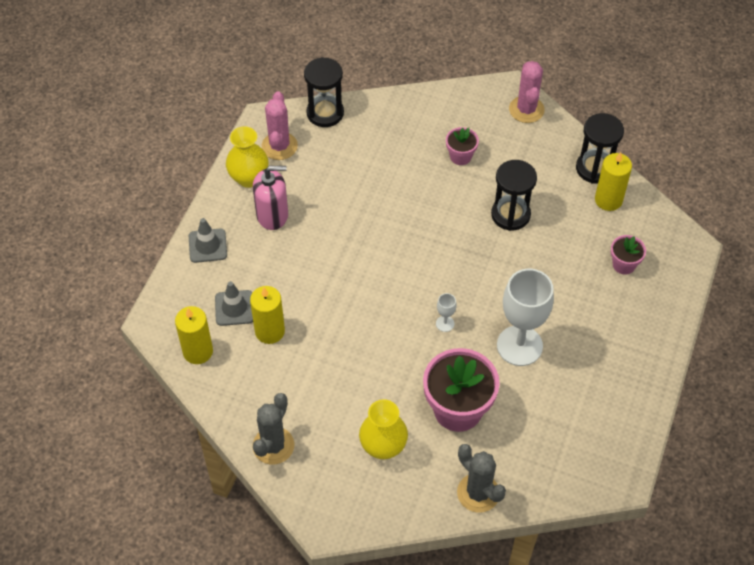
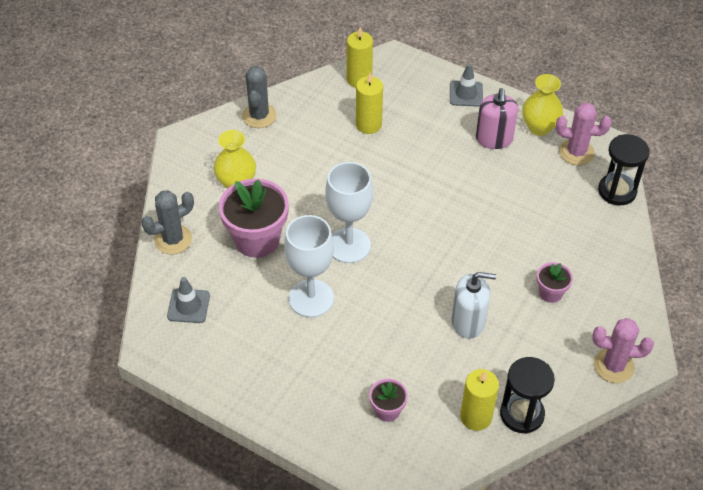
camera: 100 degrees right, 5 degrees down
grey traffic cone [215,281,253,326] -> grey traffic cone moved to [167,277,210,323]
grey cactus [253,393,294,464] -> grey cactus turned 60 degrees clockwise [242,66,277,128]
white goblet [436,293,457,332] -> white goblet [325,162,373,263], size x2.45
black hourglass [491,160,537,231] -> white soap dispenser [452,272,496,339]

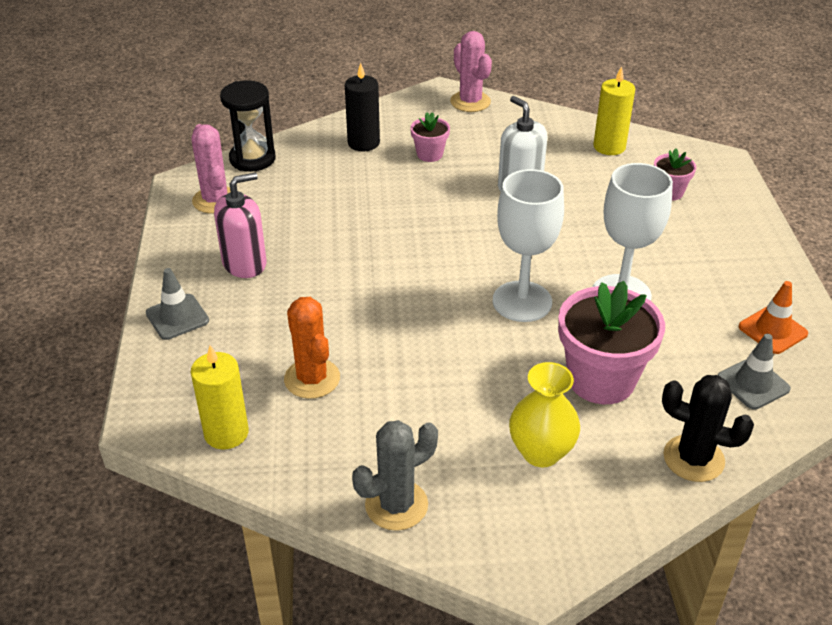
camera: 125 degrees left, 10 degrees down
grey cactus [141,190,194,254] -> black cactus [662,375,754,482]
yellow candle [356,73,383,134] -> orange cactus [284,297,340,399]
black hourglass [500,357,555,434] -> none
yellow vase [522,74,563,136] -> none
none -> black candle [345,63,380,151]
none -> orange traffic cone [739,281,808,354]

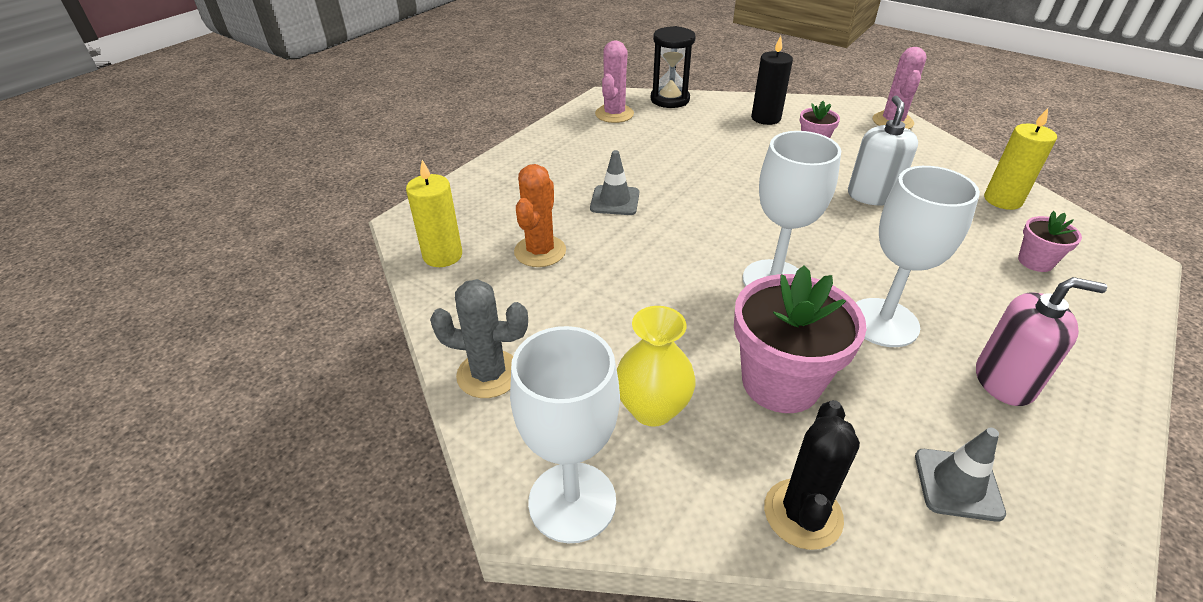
camera: 40 degrees right, 0 degrees up
grey traffic cone [146,268,209,340] -> grey traffic cone moved to [590,150,639,215]
pink soap dispenser [214,173,266,278] -> pink soap dispenser moved to [976,277,1107,406]
black cactus [662,375,754,482] -> black cactus turned 45 degrees clockwise [764,400,860,550]
orange traffic cone [739,281,808,354] -> none
none -> white goblet [510,326,620,543]

